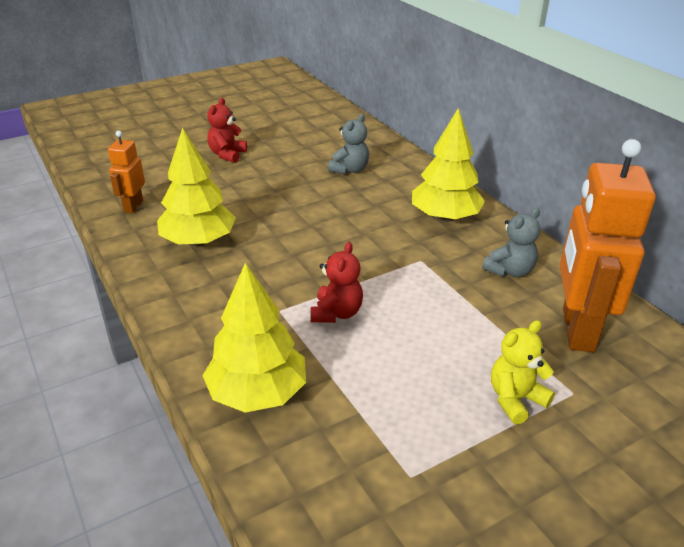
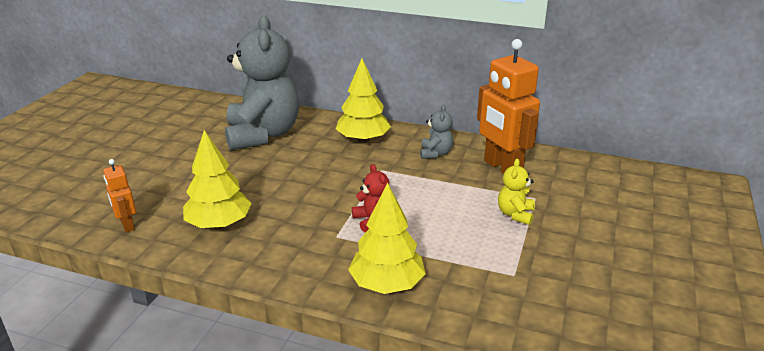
camera: 40 degrees left, 5 degrees down
red teddy bear [207,98,247,163] -> none
grey teddy bear [328,114,369,174] -> grey teddy bear [225,16,299,151], size x2.42

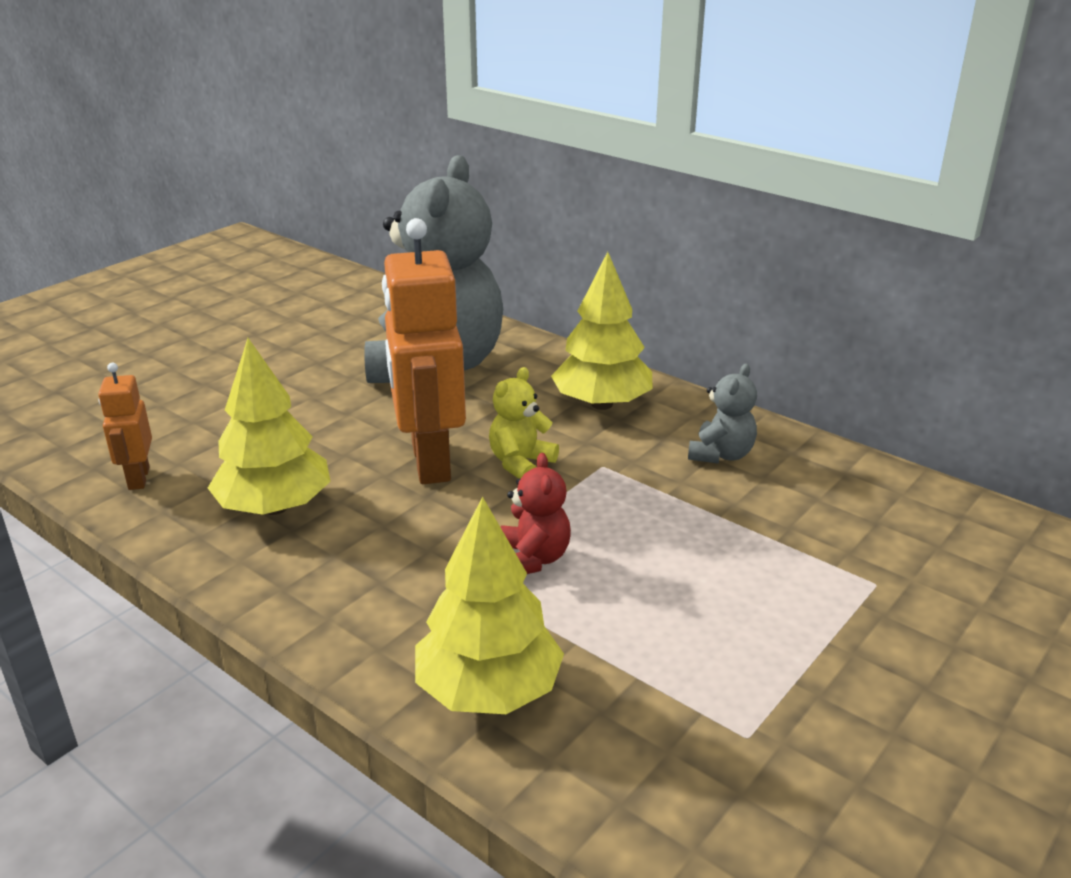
camera: 20 degrees right, 0 degrees up
orange robot [477,39,540,174] -> orange robot moved to [382,218,466,484]
yellow teddy bear [498,159,535,225] -> yellow teddy bear moved to [489,367,559,479]

